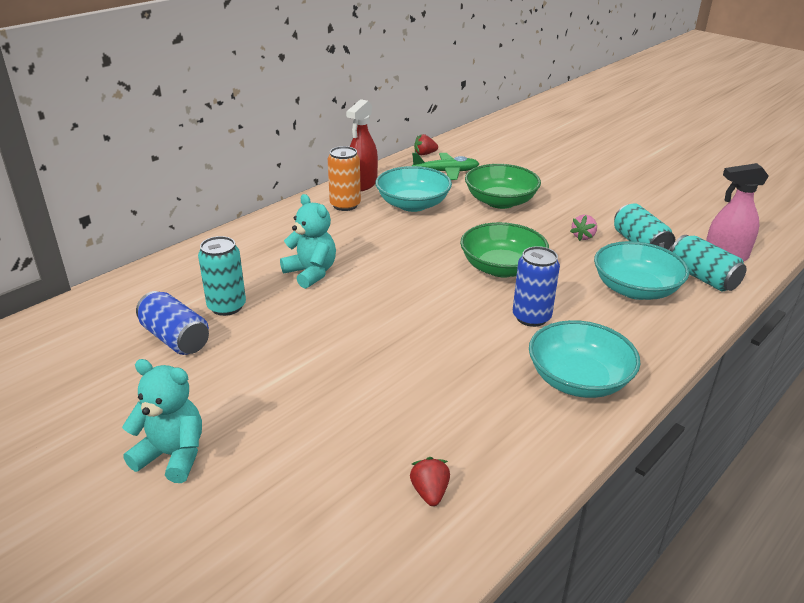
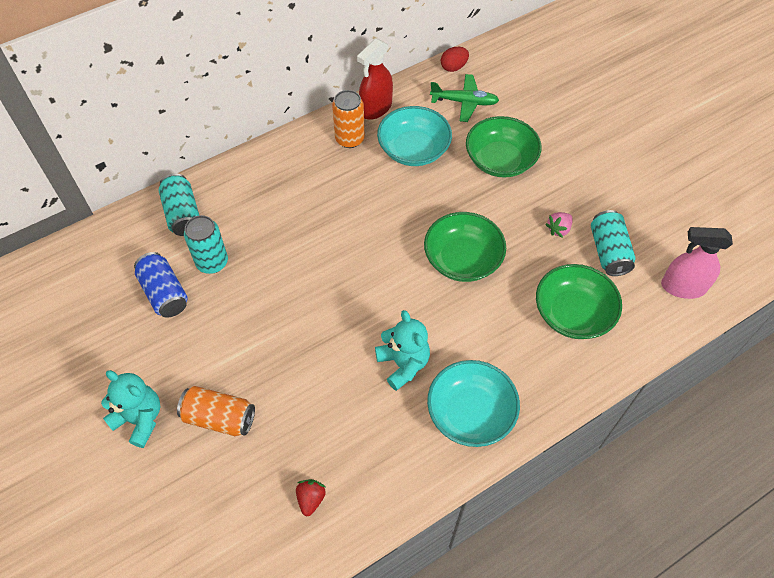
camera: 15 degrees right, 25 degrees up
turquoise teddy bear [280,194,336,289] -> turquoise teddy bear moved to [375,310,430,391]
red strawberry [414,134,438,155] -> red egg [441,47,469,72]
blue can [513,246,560,327] -> none
turquoise bowl [594,241,689,300] -> green bowl [536,264,622,339]
turquoise can [670,235,747,292] -> turquoise can moved to [159,173,199,236]
none -> orange can [177,386,255,436]

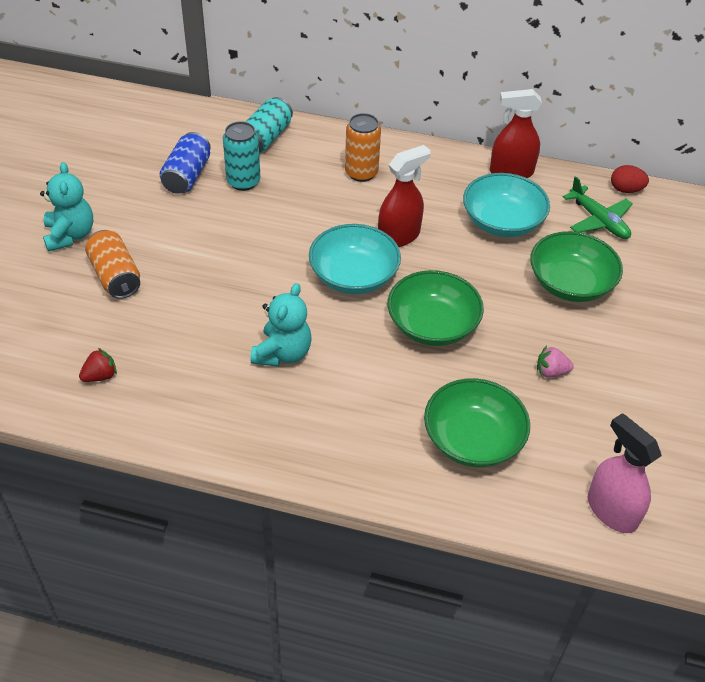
camera: 45 degrees right, 10 degrees down
orange can [332,90,365,148] -> orange can moved to [345,113,381,182]
turquoise bowl [427,360,520,447] -> turquoise bowl moved to [309,224,401,294]
turquoise can [591,210,635,276] -> none
none -> red spray bottle [378,145,431,247]

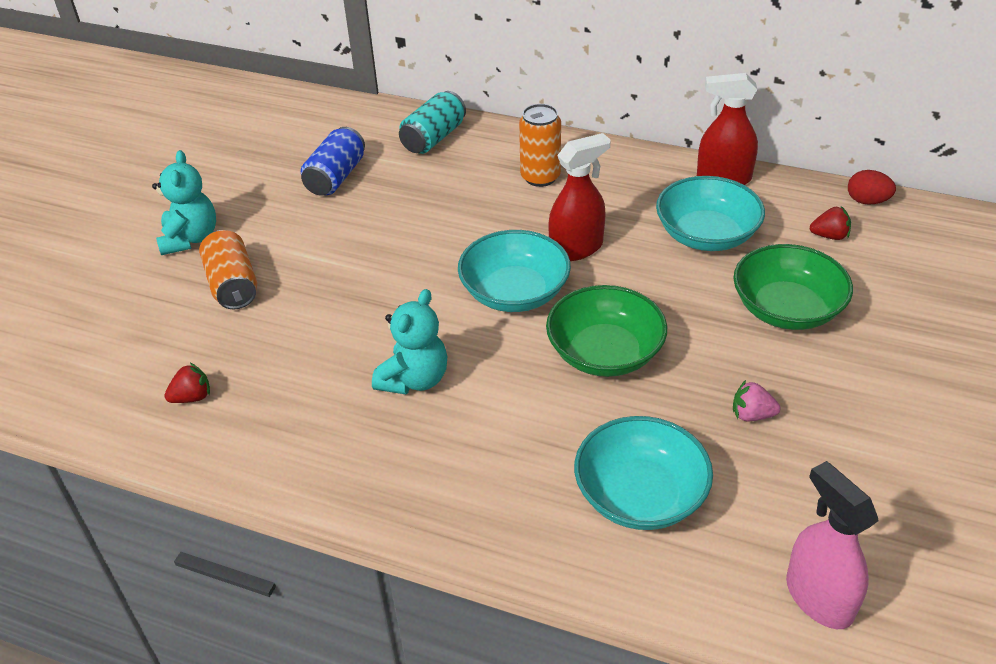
camera: 10 degrees right, 5 degrees down
turquoise can [223,121,260,191] -> none
green bowl [424,378,530,468] -> turquoise bowl [574,416,713,530]
green plane [563,176,633,239] -> red strawberry [810,206,851,240]

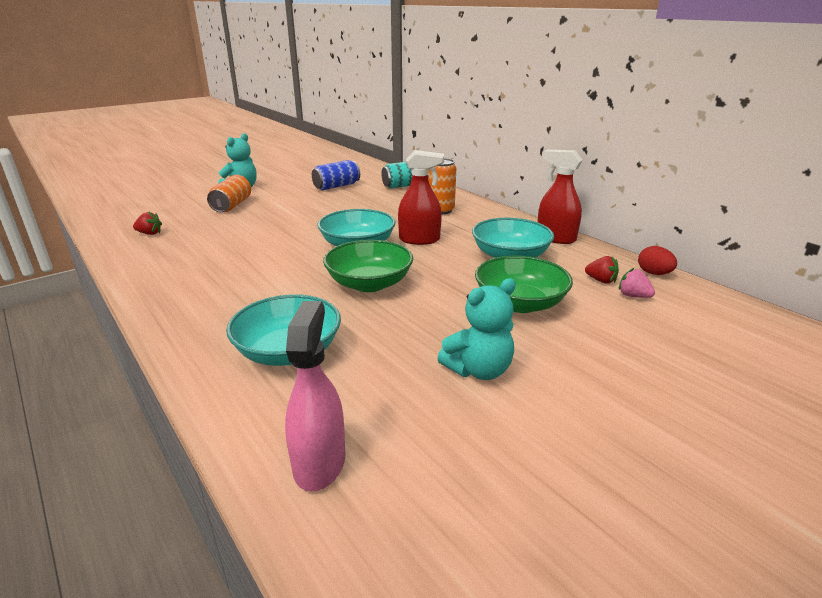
camera: 30 degrees right, 15 degrees down
turquoise teddy bear [372,289,447,394] -> turquoise teddy bear moved to [437,278,516,380]
pink strawberry [733,380,781,421] -> pink strawberry moved to [619,268,655,298]

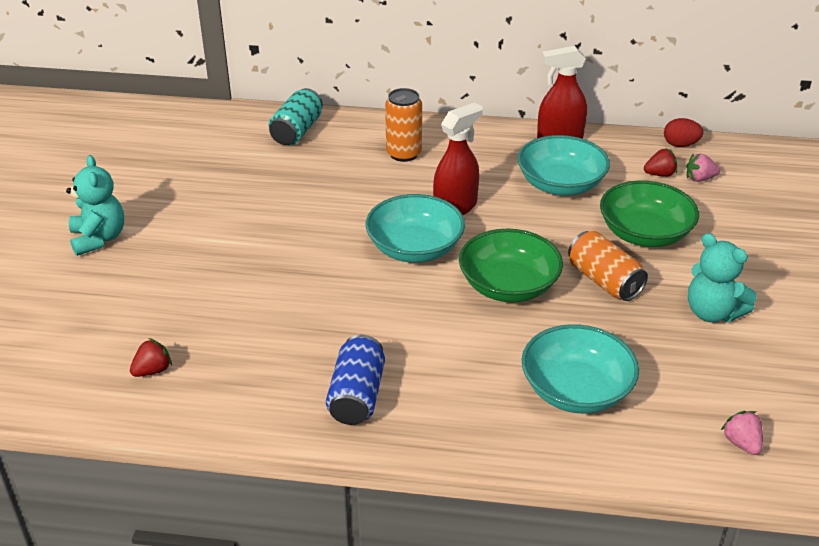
camera: 45 degrees left, 10 degrees up
orange can [207,175,251,212] -> orange can moved to [568,231,648,301]
pink spray bottle [285,301,346,492] -> pink strawberry [721,411,763,455]
blue can [312,160,360,190] -> blue can moved to [326,335,385,425]
turquoise teddy bear [437,278,516,380] -> turquoise teddy bear turned 120 degrees clockwise [688,233,757,322]

